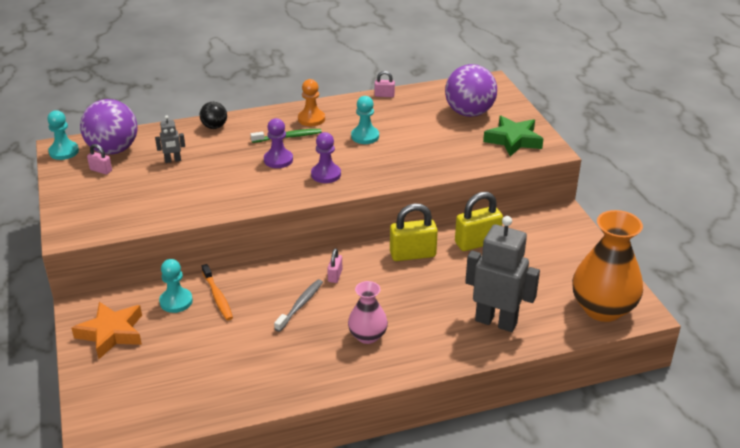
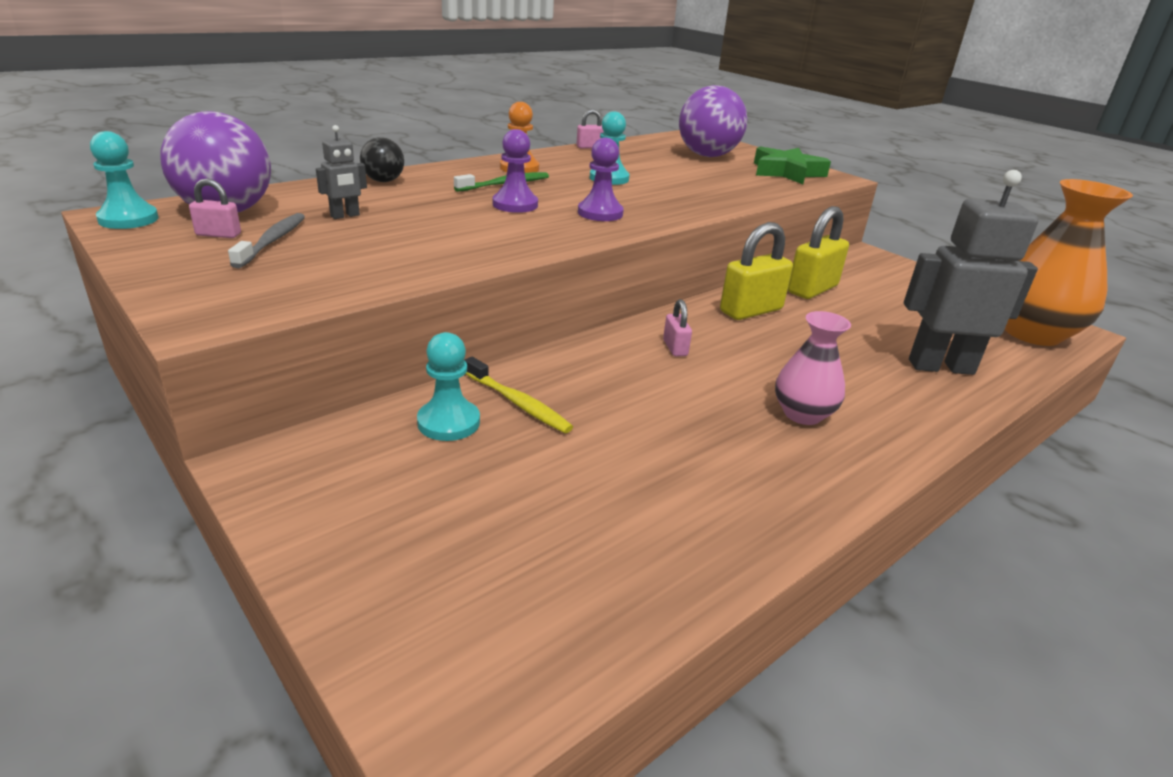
camera: 25 degrees left, 5 degrees down
orange star [72,302,142,359] -> none
orange toothbrush [202,264,233,320] -> yellow toothbrush [464,357,573,433]
grey toothbrush [274,279,323,332] -> grey toothbrush moved to [228,213,305,268]

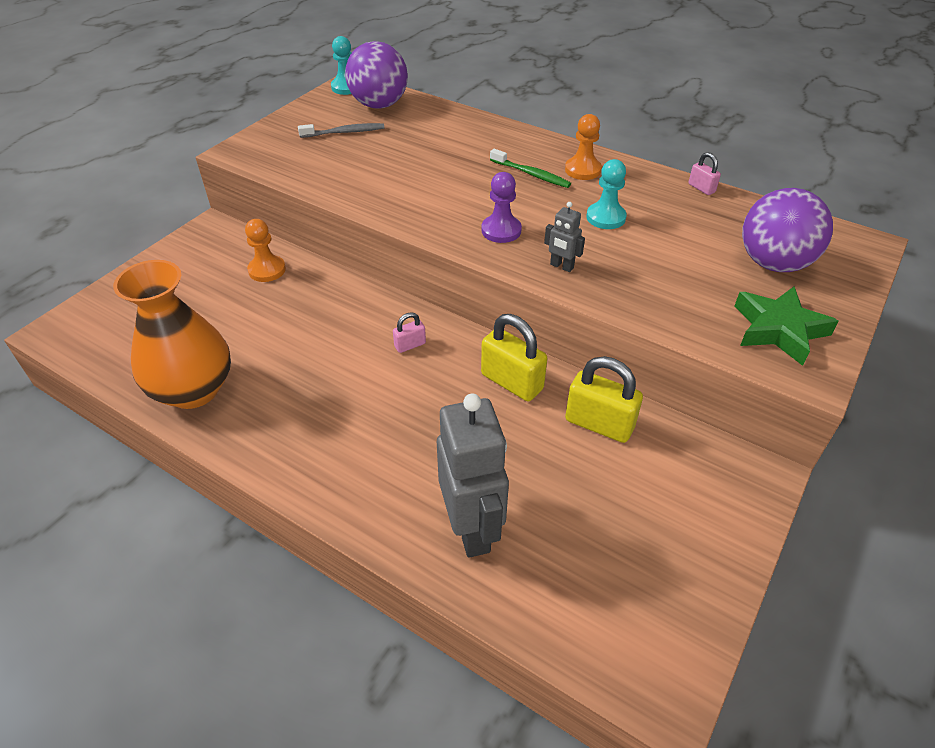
camera: 75 degrees right, 15 degrees up
pink padlock [189,178,241,238] -> none
grey robot [316,125,367,219] -> grey robot moved to [544,202,585,272]
black ball [360,137,404,182] -> none
turquoise pawn [417,332,480,441] -> orange pawn [245,219,286,282]
yellow toothbrush [464,357,573,433] -> none
purple pawn [493,129,538,213] -> none
pink vase [775,311,851,425] -> none
orange vase [1005,179,1133,346] -> orange vase moved to [113,260,231,409]

